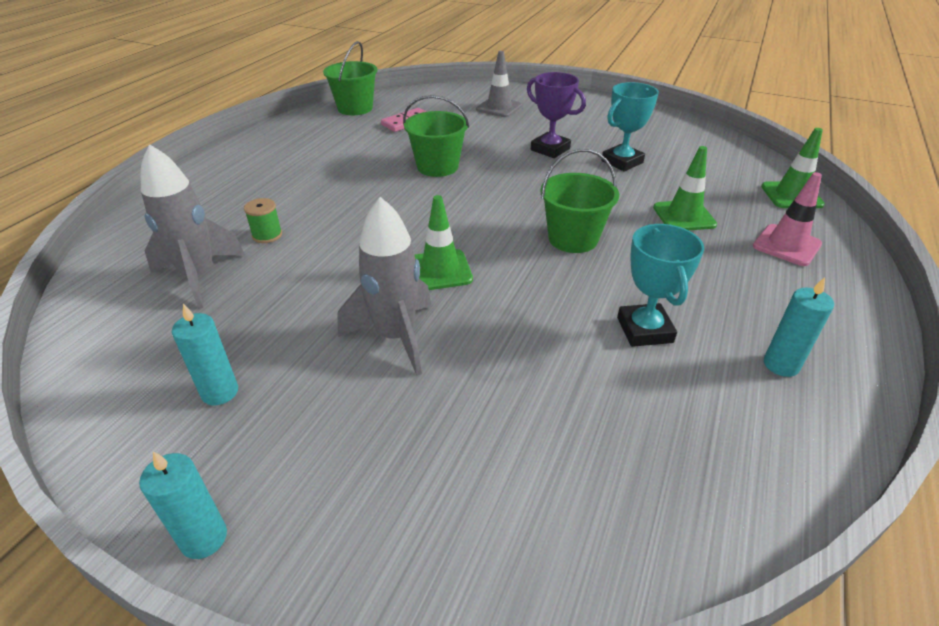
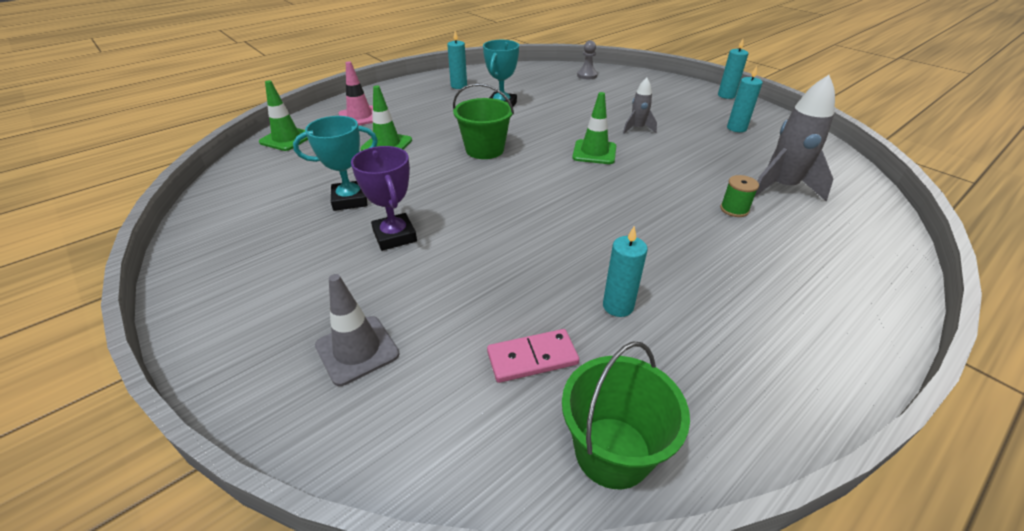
camera: 155 degrees left, 0 degrees up
grey rocket [337,197,432,376] -> grey rocket [623,77,657,134], size x0.55
green bucket [403,95,469,177] -> none
none -> grey pawn [577,40,598,79]
none -> turquoise candle [603,226,648,317]

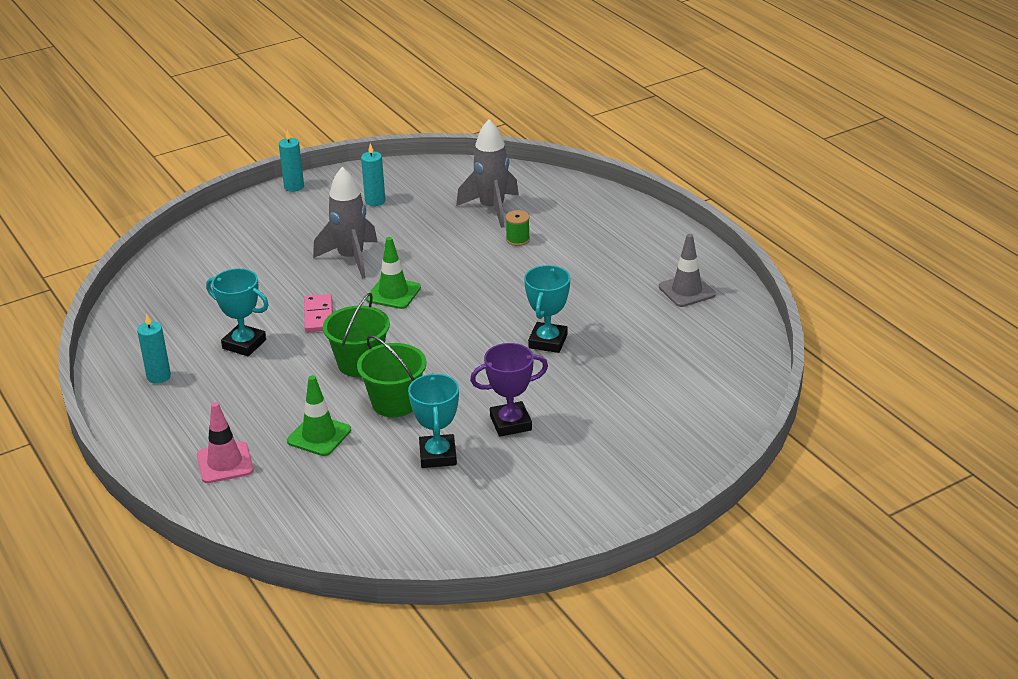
camera: 80 degrees left, 5 degrees down
green traffic cone [259,80,308,151] -> none
grey traffic cone [315,274,400,386] -> grey traffic cone moved to [659,234,716,307]
pink domino [487,329,579,383] -> pink domino moved to [304,294,333,332]
green bucket [562,342,690,489] -> green bucket moved to [357,335,426,417]
grey pawn [577,40,598,79] -> none
turquoise candle [603,226,648,317] -> none
grey rocket [623,77,657,134] -> grey rocket [313,167,378,279], size x1.81
none -> turquoise trophy [524,265,570,353]

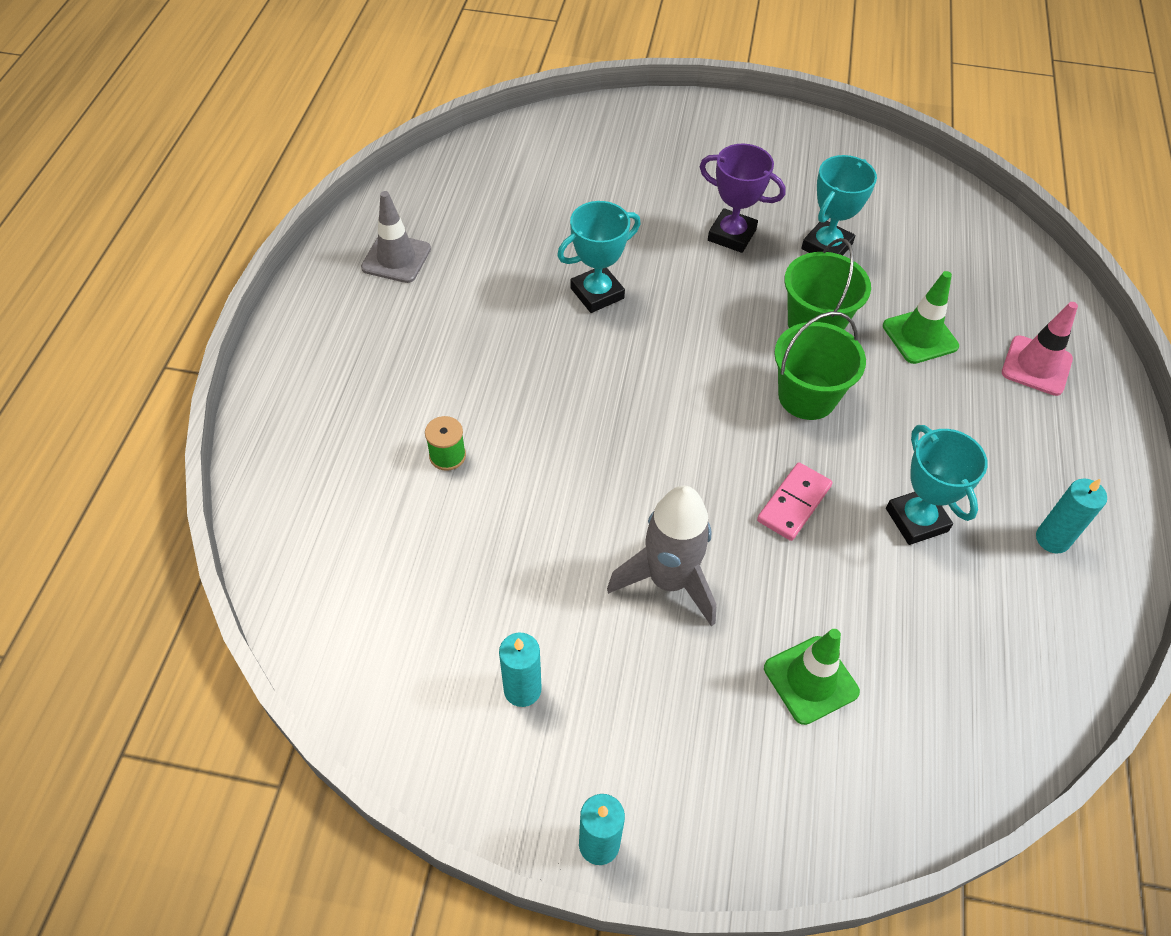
camera: 140 degrees left, 20 degrees up
green traffic cone [366,237,421,309] -> green traffic cone moved to [764,629,860,725]
grey rocket [456,119,519,228] -> none

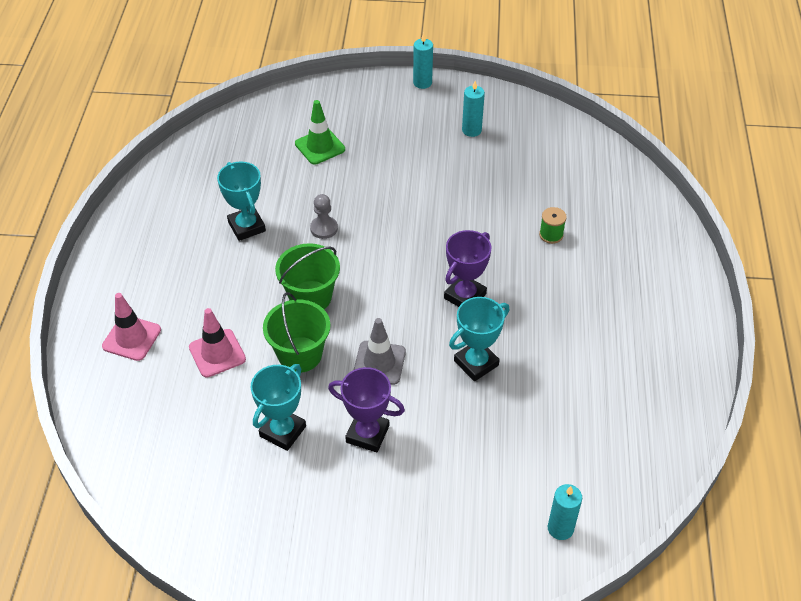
camera: 175 degrees right, 5 degrees down
grey traffic cone [361,191,431,283] -> grey traffic cone moved to [354,318,406,385]
grey rocket [607,486,717,627] -> none
pink domino [757,462,833,541] -> grey pawn [310,194,338,239]
green traffic cone [883,271,959,364] -> pink traffic cone [189,308,246,377]
turquoise candle [1036,479,1107,554] -> turquoise candle moved to [548,484,582,540]
none -> purple trophy [444,230,491,307]

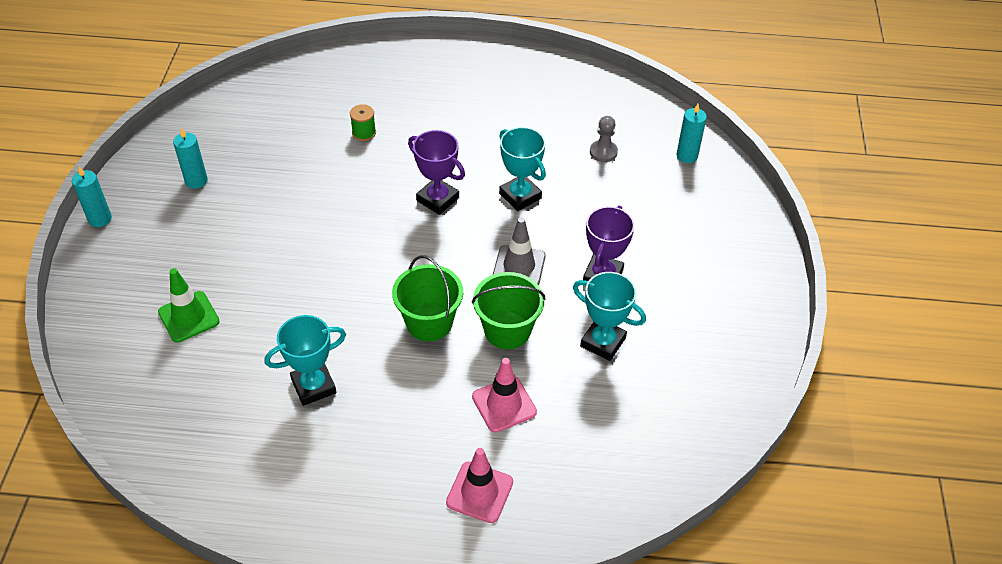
camera: 90 degrees left, 0 degrees up
grey pawn [310,194,338,239] -> grey pawn moved to [590,116,618,162]

